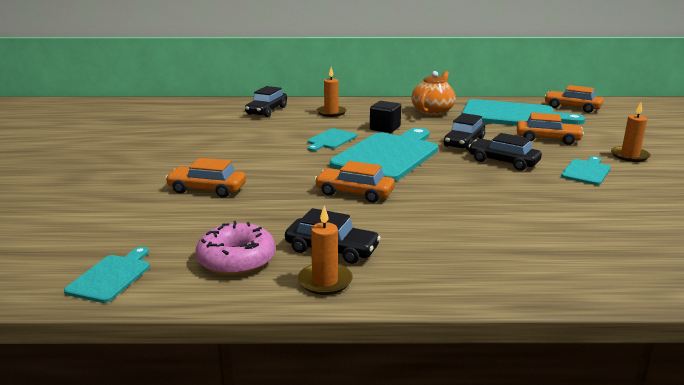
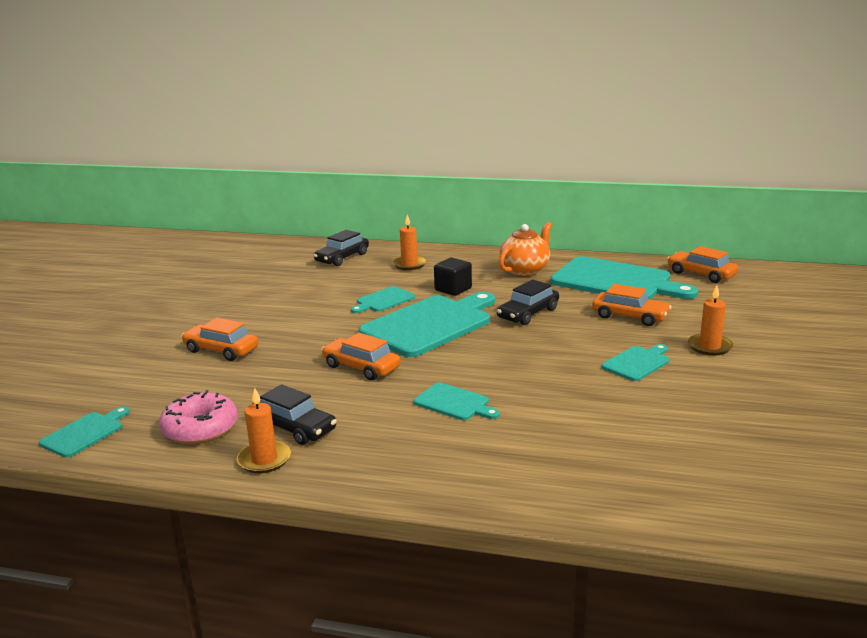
camera: 15 degrees right, 0 degrees up
black car [468,133,542,171] -> none
none -> turquoise cutting board [414,382,500,420]

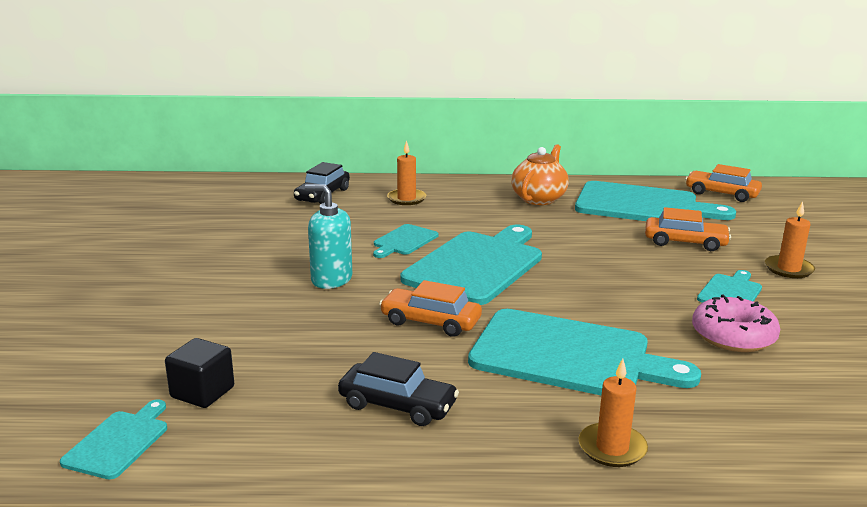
camera: 15 degrees left, 0 degrees up
pink donut [159,390,238,444] -> pink donut moved to [692,295,780,352]
orange car [181,318,258,361] -> none
orange candle [237,388,291,473] -> orange candle moved to [578,358,648,467]
turquoise cutting board [414,382,500,420] -> turquoise cutting board [468,309,701,395], size x2.10
black cube [434,258,472,296] -> black cube moved to [165,338,234,408]
black car [497,280,559,325] -> none
none -> turquoise soap dispenser [305,184,352,289]

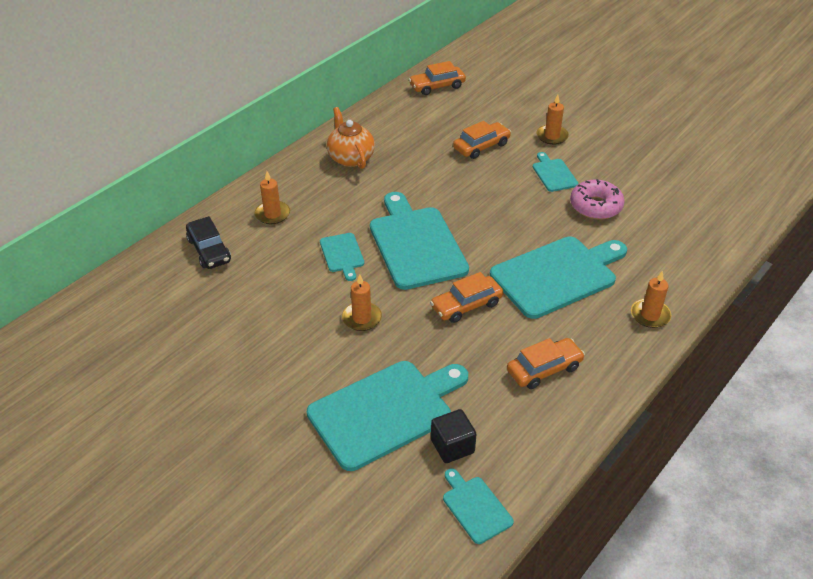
camera: 50 degrees left, 20 degrees up
turquoise soap dispenser [305,184,352,289] -> orange candle [342,274,382,331]
black car [338,352,459,426] -> orange car [507,338,585,389]
turquoise cutting board [575,181,736,221] -> turquoise cutting board moved to [307,361,468,471]

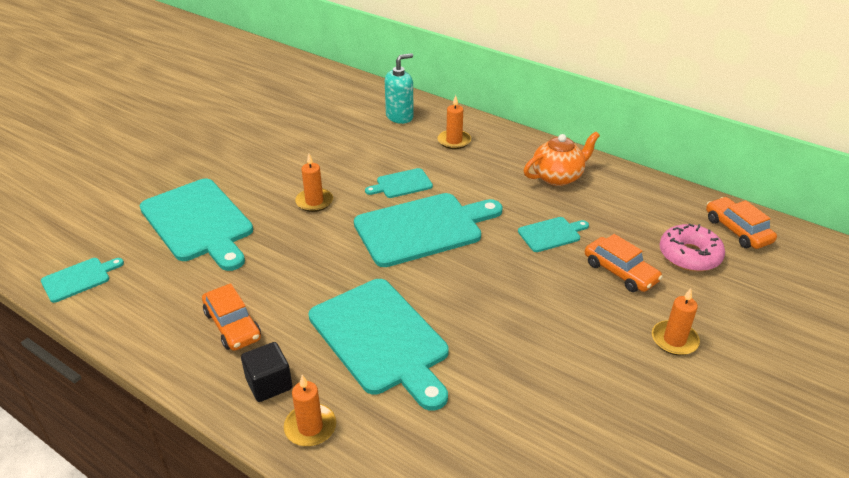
camera: 85 degrees right, 5 degrees down
black car [186,216,231,269] -> turquoise soap dispenser [385,53,414,124]
orange car [430,272,503,323] -> none
black cube [431,409,477,463] -> black cube moved to [241,342,292,402]
turquoise cutting board [533,152,578,192] -> turquoise cutting board moved to [518,217,589,252]
pink donut [570,179,625,220] -> pink donut moved to [660,224,725,272]

